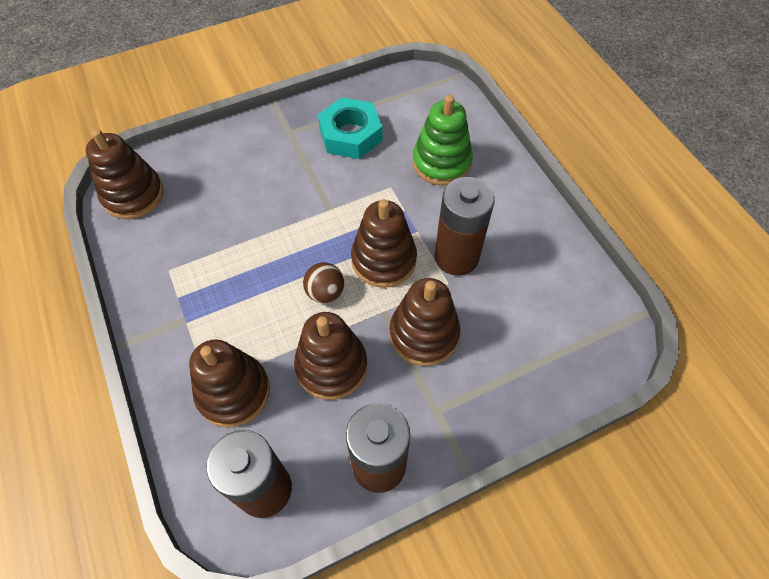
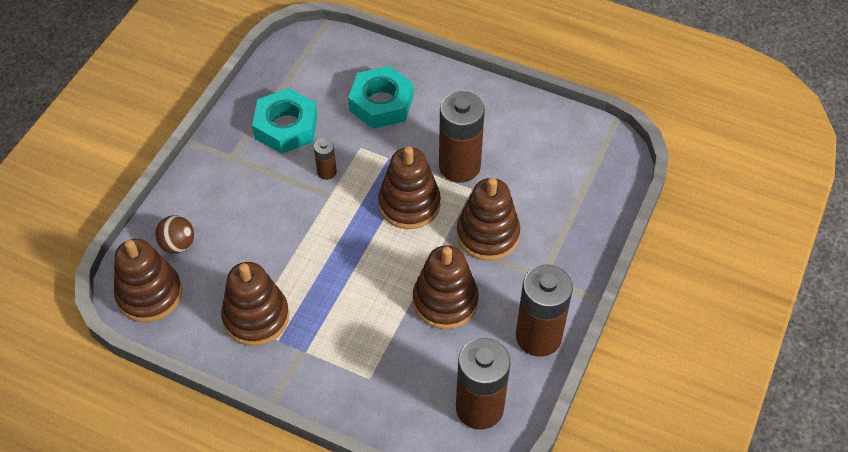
camera: 40 degrees left, 5 degrees down
brown stacking toy [189,339,270,427] -> brown stacking toy moved to [221,262,289,346]
brown ball [303,262,344,303] -> brown ball moved to [155,215,194,254]
green stacking toy [413,95,473,185] -> turquoise nut [348,66,413,129]
none -> brown battery [314,138,337,180]

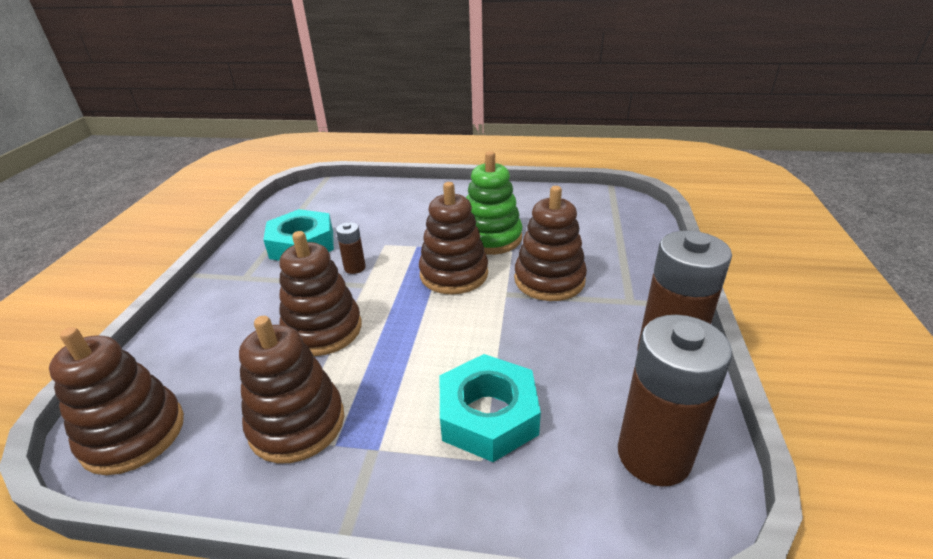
camera: 15 degrees left, 20 degrees down
brown ball [155,215,194,254] -> none
turquoise nut [348,66,413,129] -> turquoise nut moved to [440,354,541,462]
brown stacking toy [413,245,479,329] -> brown stacking toy moved to [279,231,362,356]
brown battery [439,91,485,183] -> green stacking toy [466,151,522,255]

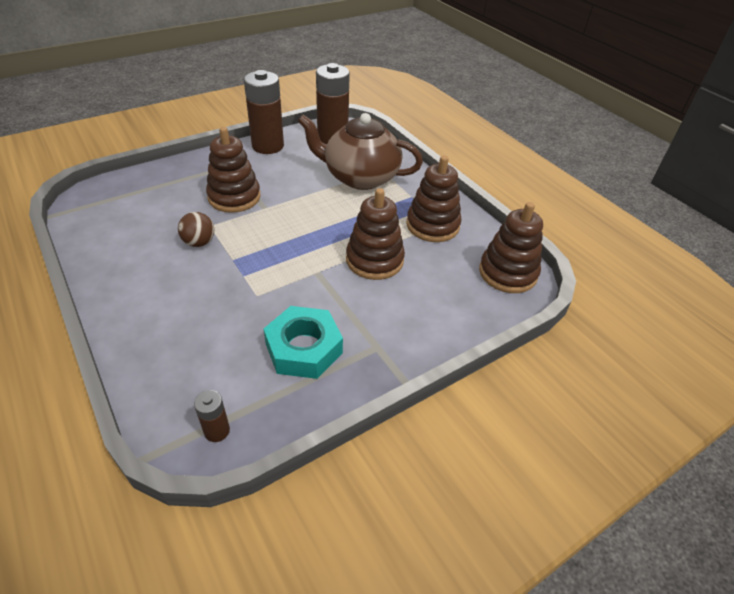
camera: 135 degrees left, 10 degrees up
brown battery [336,222,366,274] -> brown battery moved to [194,390,230,442]
brown stacking toy [419,182,488,294] -> none
turquoise nut [440,354,541,462] -> brown teapot [298,113,423,190]
green stacking toy [466,151,522,255] -> brown ball [178,212,214,247]

